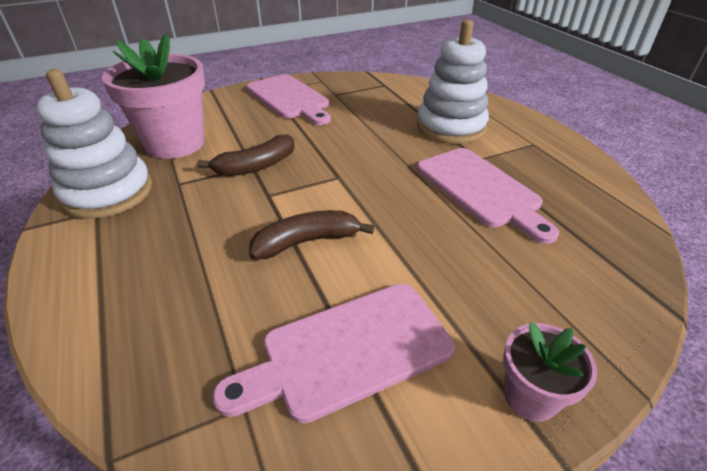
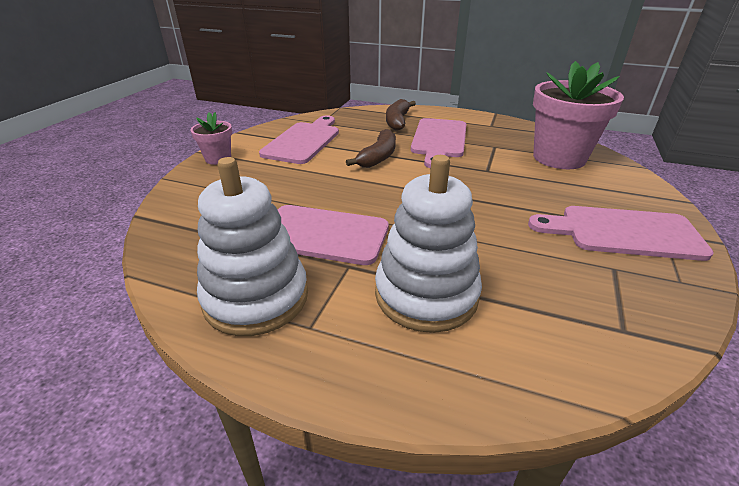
camera: 135 degrees right, 5 degrees down
white stacking toy [36,69,152,219] -> white stacking toy moved to [197,157,308,336]
brown banana [197,134,295,176] -> brown banana moved to [386,99,416,131]
none -> pink cutting board [411,118,467,168]

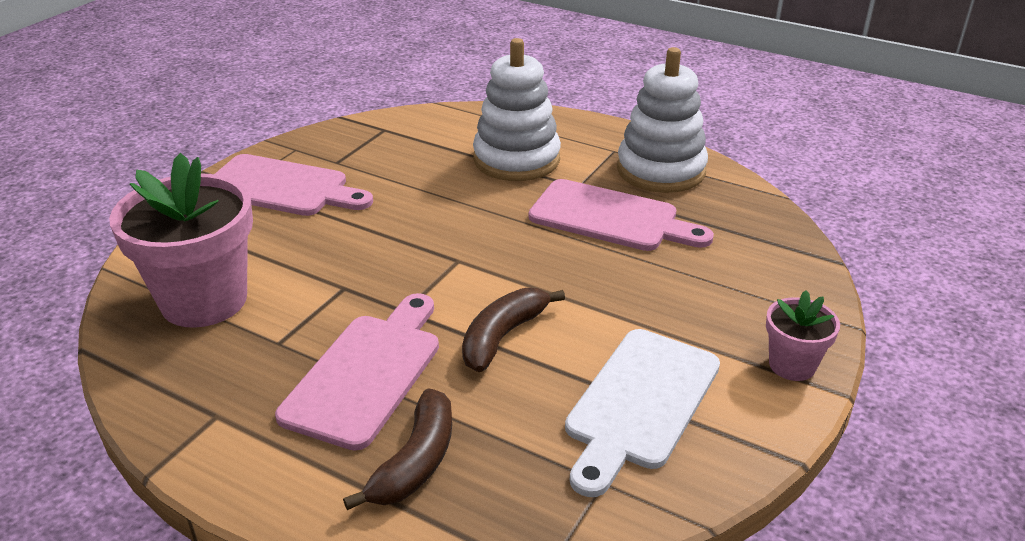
camera: 170 degrees left, 0 degrees up
pink cutting board [259,115,339,164] -> white cutting board [565,329,720,497]

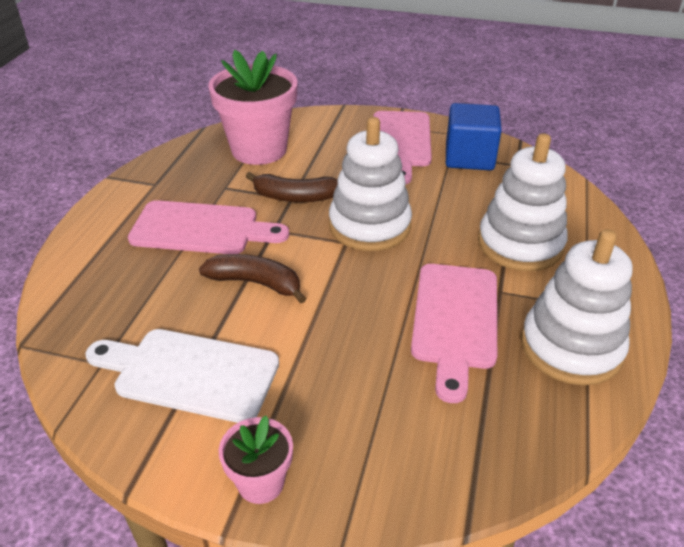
camera: 75 degrees right, 5 degrees up
brown banana [343,388,452,510] -> brown banana moved to [246,172,338,202]
none -> white stacking toy [329,117,412,251]
none -> blue cube [446,103,502,170]

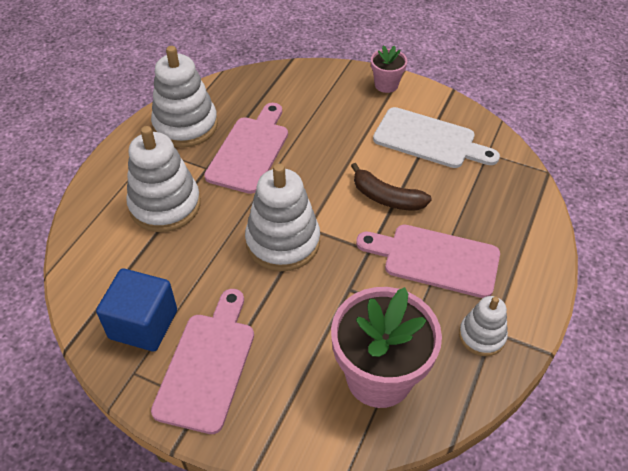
camera: 170 degrees left, 10 degrees up
brown banana [246,172,338,202] -> none
none -> white stacking toy [459,296,508,356]

